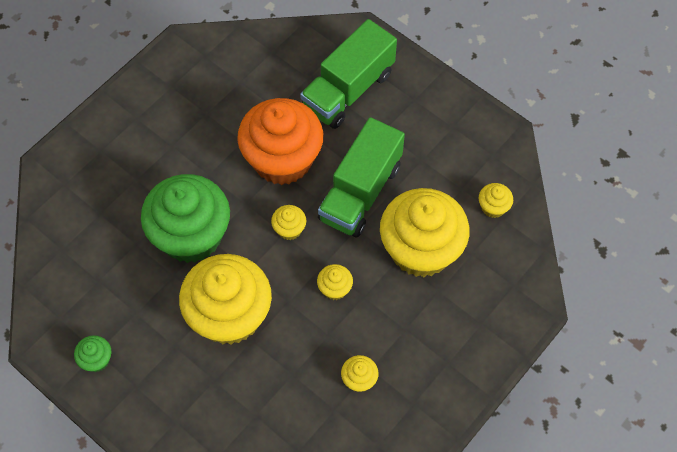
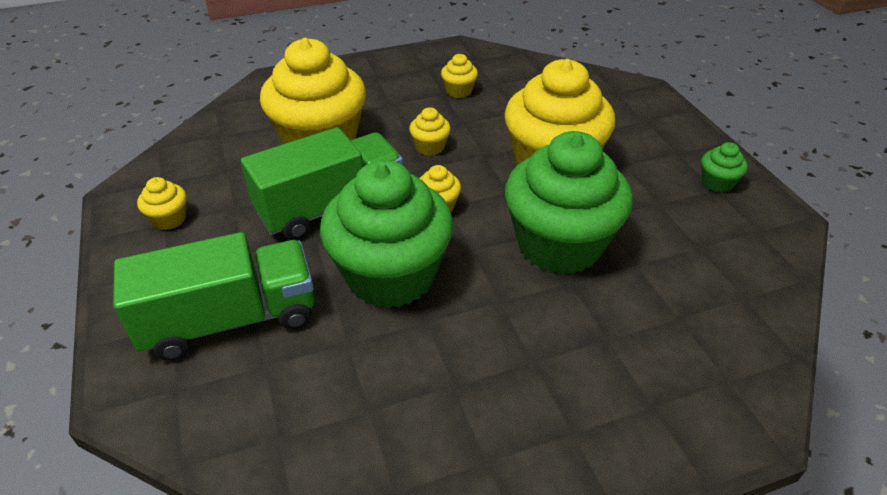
camera: 150 degrees left, 20 degrees down
orange cupcake [237,98,323,185] -> green cupcake [320,160,454,309]
yellow cupcake [479,183,513,218] -> yellow cupcake moved to [137,177,187,230]

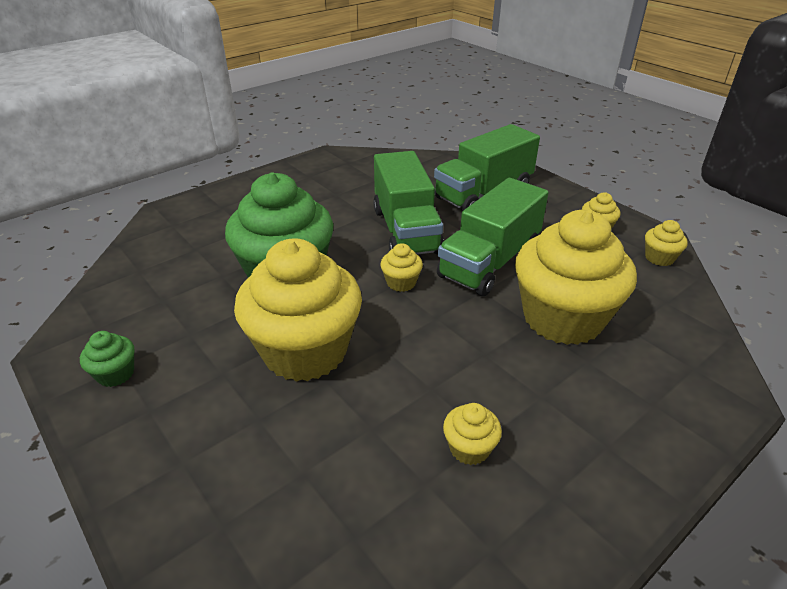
camera: 160 degrees right, 5 degrees down
green cupcake [320,160,454,309] -> green truck [373,151,444,255]
yellow cupcake [409,107,451,156] -> yellow cupcake moved to [645,220,688,266]

